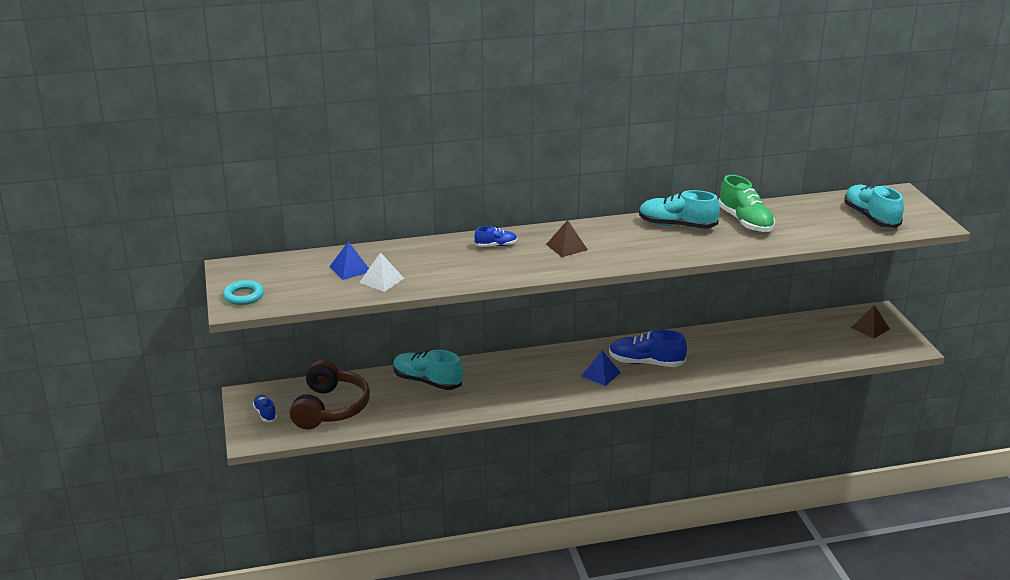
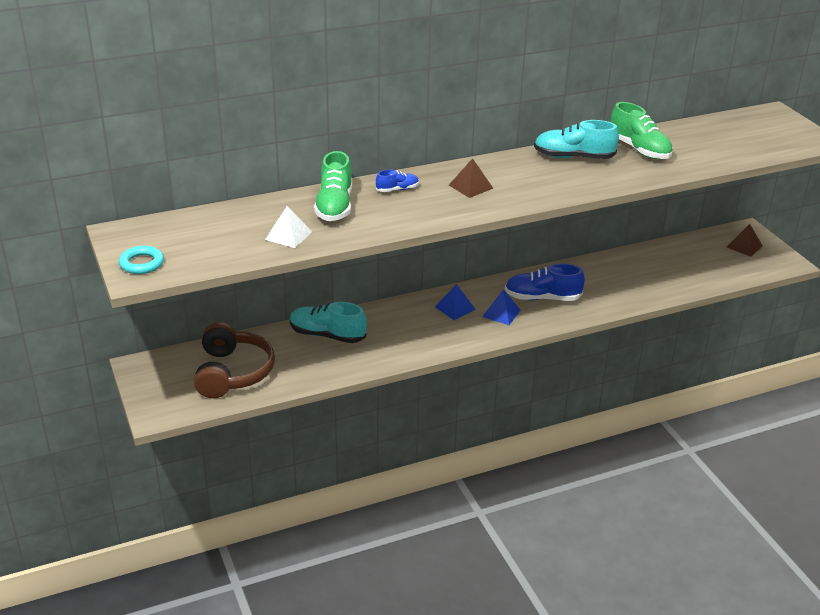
camera: 10 degrees left, 5 degrees up
blue shoe [253,395,277,422] -> none
blue pyramid [329,241,369,280] -> blue pyramid moved to [435,284,476,320]
turquoise shoe [844,185,904,228] -> none
none -> green shoe [314,151,352,221]

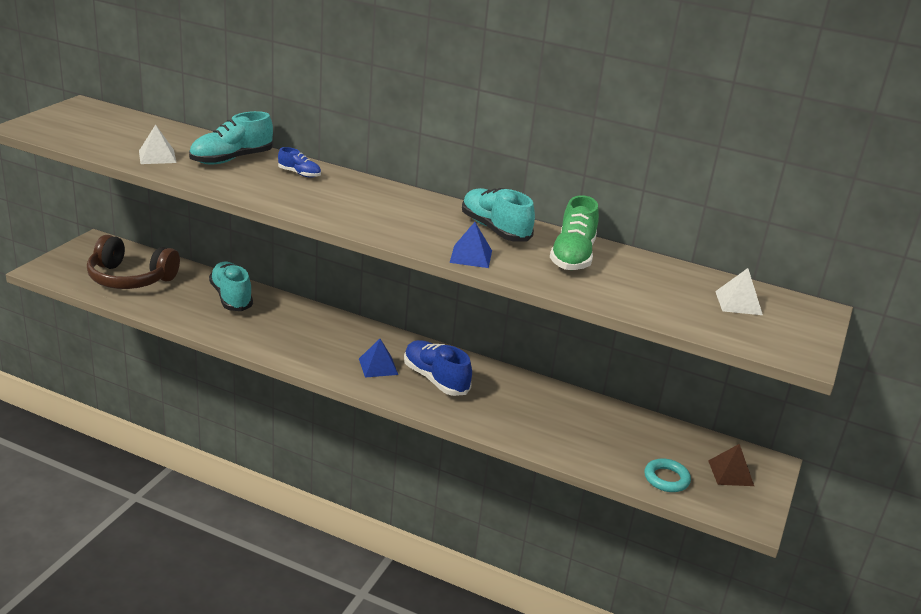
camera: 45 degrees right, 5 degrees down
turquoise ring [119,246,164,274] -> turquoise ring moved to [644,458,691,492]
brown headphones [194,322,275,398] -> brown headphones turned 60 degrees clockwise [87,235,180,289]
green shoe [314,151,352,221] -> turquoise shoe [189,111,273,164]
blue pyramid [435,284,476,320] -> blue pyramid moved to [449,222,492,268]
brown pyramid [449,158,494,198] -> none
none -> white pyramid [715,268,763,315]

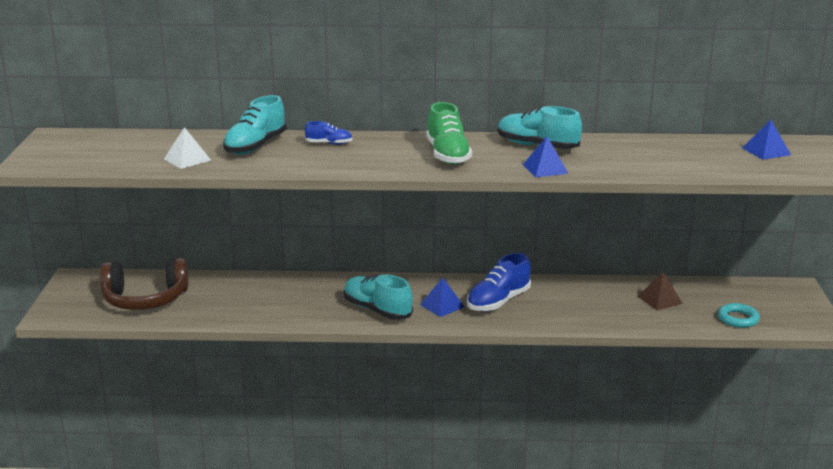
camera: 20 degrees left, 5 degrees down
turquoise shoe [209,262,253,311] -> turquoise shoe moved to [344,274,413,320]
blue shoe [404,340,472,396] -> blue shoe turned 75 degrees counterclockwise [467,253,531,311]
green shoe [550,195,599,270] -> green shoe moved to [427,102,472,165]
brown pyramid [708,444,754,486] -> brown pyramid moved to [638,272,683,310]
white pyramid [715,268,763,315] -> blue pyramid [742,120,791,160]

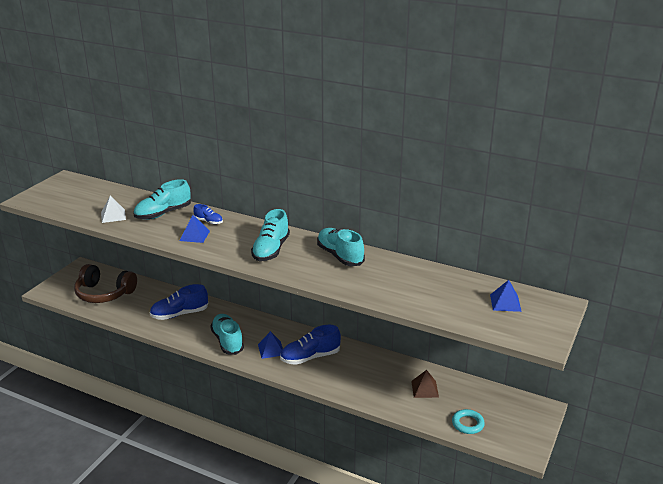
camera: 25 degrees right, 5 degrees up
green shoe [427,102,472,165] -> turquoise shoe [251,209,290,261]
blue pyramid [523,137,569,177] -> blue pyramid moved to [180,215,210,243]
none -> blue shoe [149,284,208,320]

